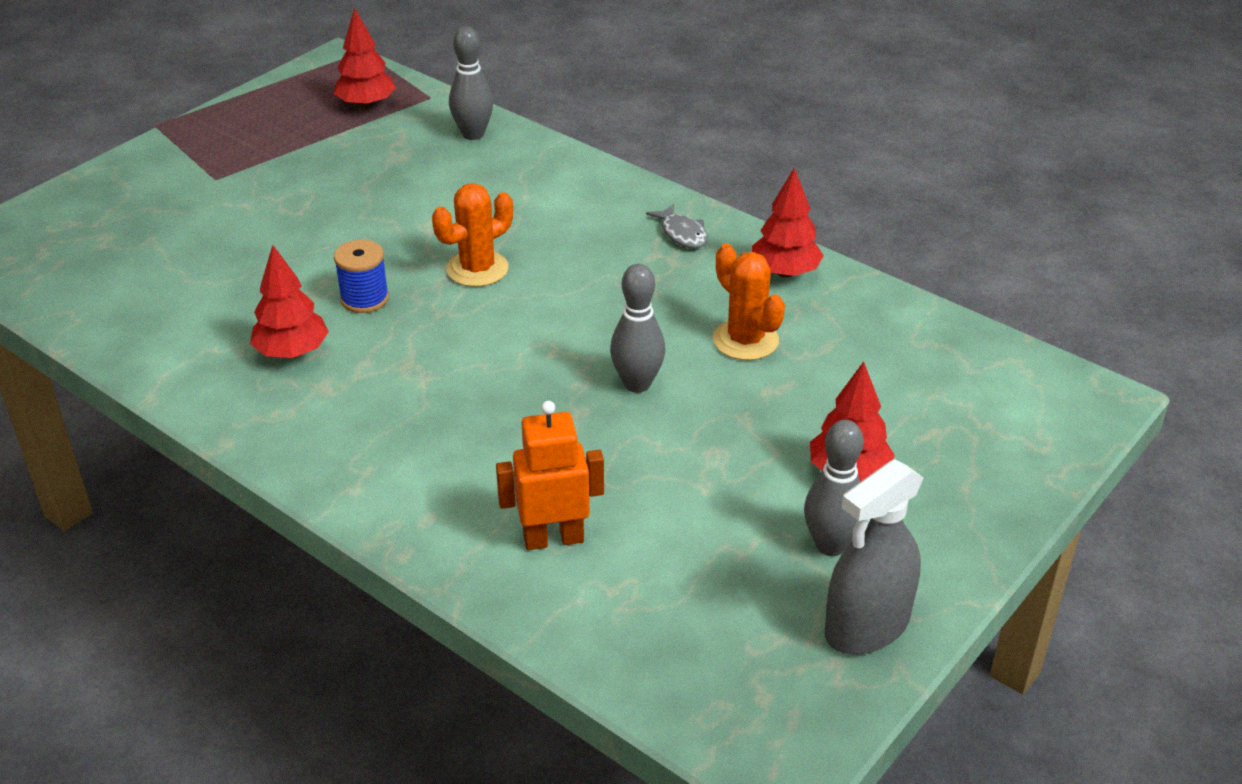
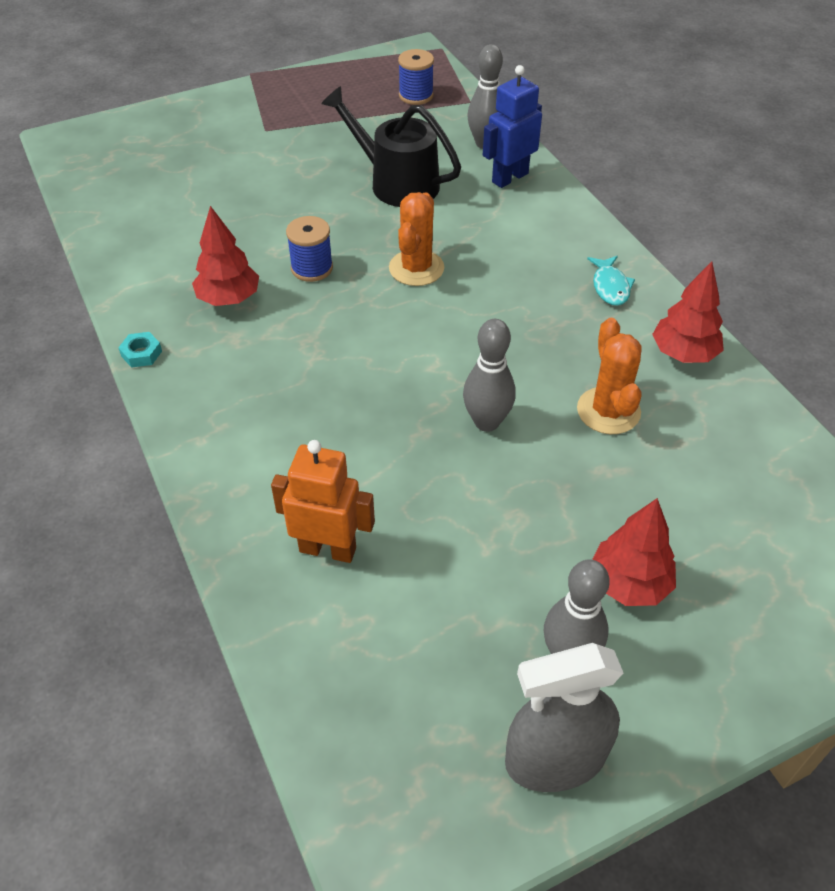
camera: 25 degrees right, 10 degrees up
red tree [334,8,396,109] -> blue spool [398,49,434,105]
orange cactus [432,183,513,287] -> orange cactus turned 60 degrees counterclockwise [389,192,444,286]
grey fish [646,204,708,248] -> turquoise fish [587,256,635,306]
none -> turquoise nut [118,332,162,368]
none -> black watering can [321,86,461,207]
none -> blue robot [483,65,542,188]

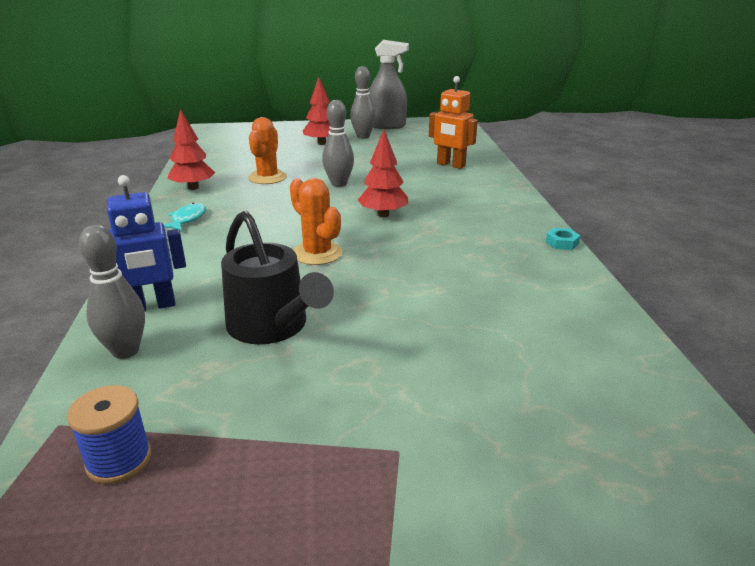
camera: 160 degrees left, 20 degrees down
red tree [192,206,259,306] -> red tree moved to [358,130,408,217]
blue spool [286,216,333,282] -> none
orange cactus [389,192,444,286] -> orange cactus turned 75 degrees counterclockwise [290,178,342,265]

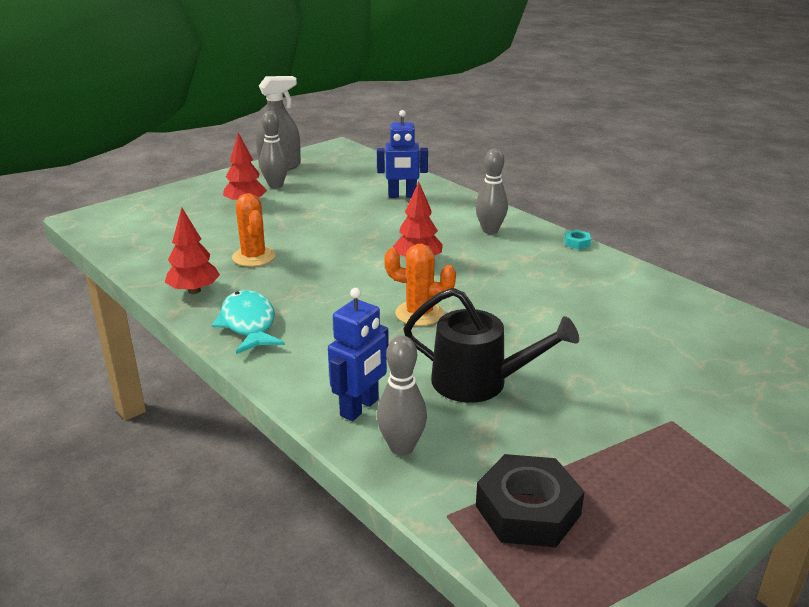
camera: 35 degrees left, 0 degrees up
blue spool [67,385,151,484] -> black nut [476,454,585,547]
turquoise fish [164,203,206,231] -> turquoise fish [212,290,285,354], size x1.68
grey bowling pin [322,100,354,187] -> grey bowling pin moved to [476,149,508,234]
orange robot [429,76,478,169] -> blue robot [377,110,428,198]

